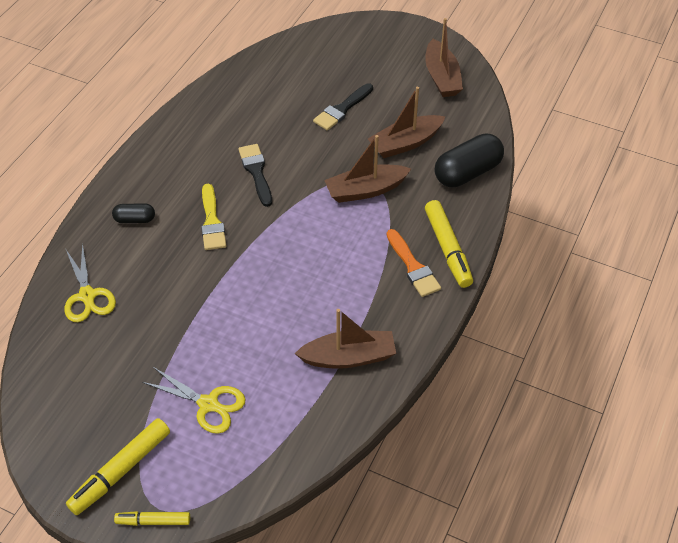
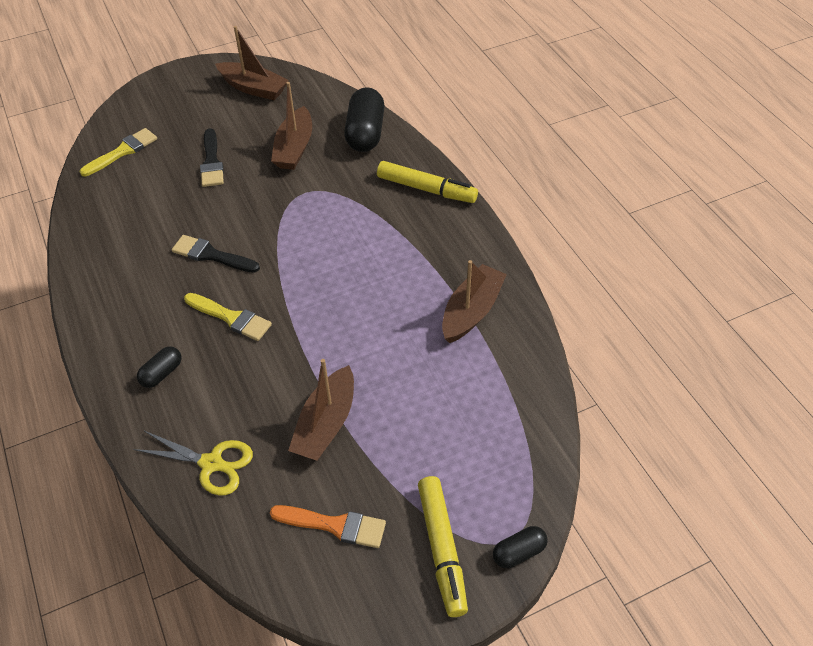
camera: 50 degrees left, 0 degrees up
yellow marker [114,511,190,526] -> black capsule [493,526,548,568]
yellow scissors [142,367,246,434] -> none
brown boat [324,135,411,203] -> brown boat moved to [288,359,354,461]
orange brush [387,229,441,297] -> orange brush moved to [270,505,386,548]
none -> yellow brush [80,128,157,176]

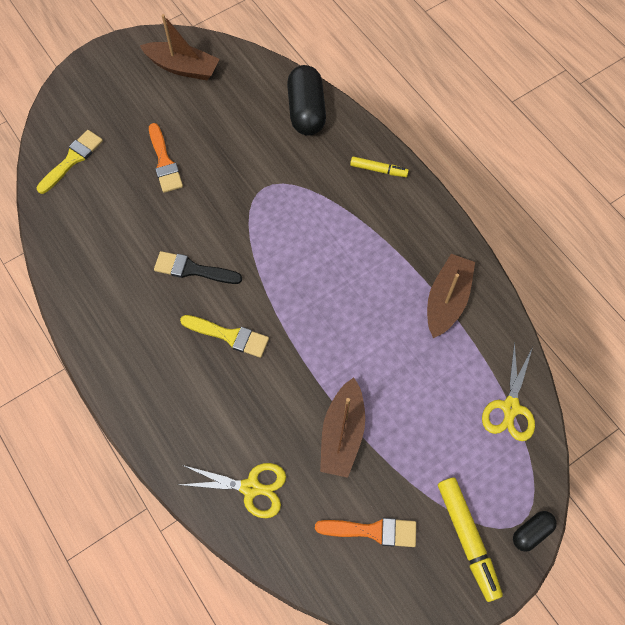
camera: 10 degrees left, 15 degrees up
black capsule [137,346,181,388] -> none
black brush [200,128,224,187] -> orange brush [149,123,183,193]
brown boat [271,82,312,170] -> none
yellow marker [377,161,478,203] -> yellow marker [350,156,409,177], size x0.59
none -> yellow scissors [482,342,535,441]

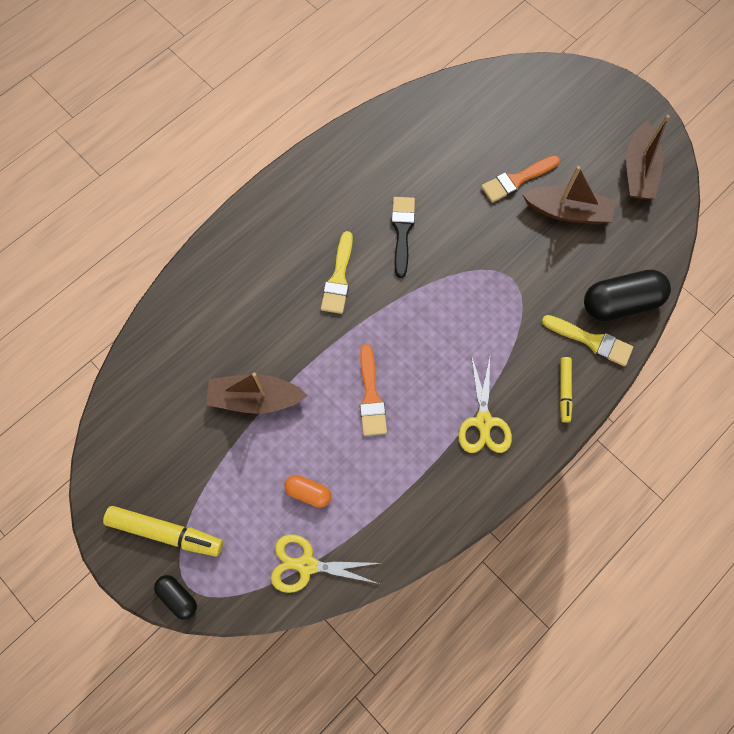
camera: 80 degrees right, 5 degrees up
yellow brush [36,130,103,194] -> yellow brush moved to [542,315,633,366]
yellow scissors [179,463,286,518] -> yellow scissors moved to [458,355,512,453]
orange brush [315,518,416,547] -> orange brush moved to [360,344,387,436]
brown boat [427,254,475,338] -> brown boat moved to [522,166,615,224]
yellow marker [438,477,503,602] -> yellow marker turned 135 degrees counterclockwise [103,506,223,557]
none -> orange capsule [285,475,331,508]

